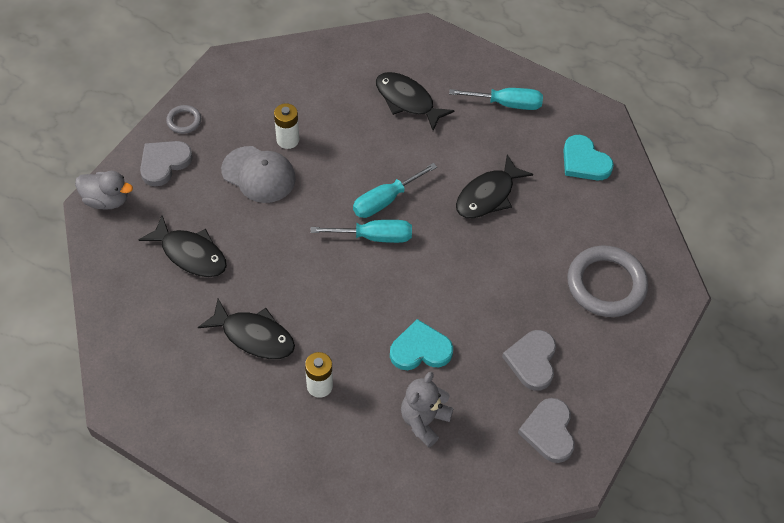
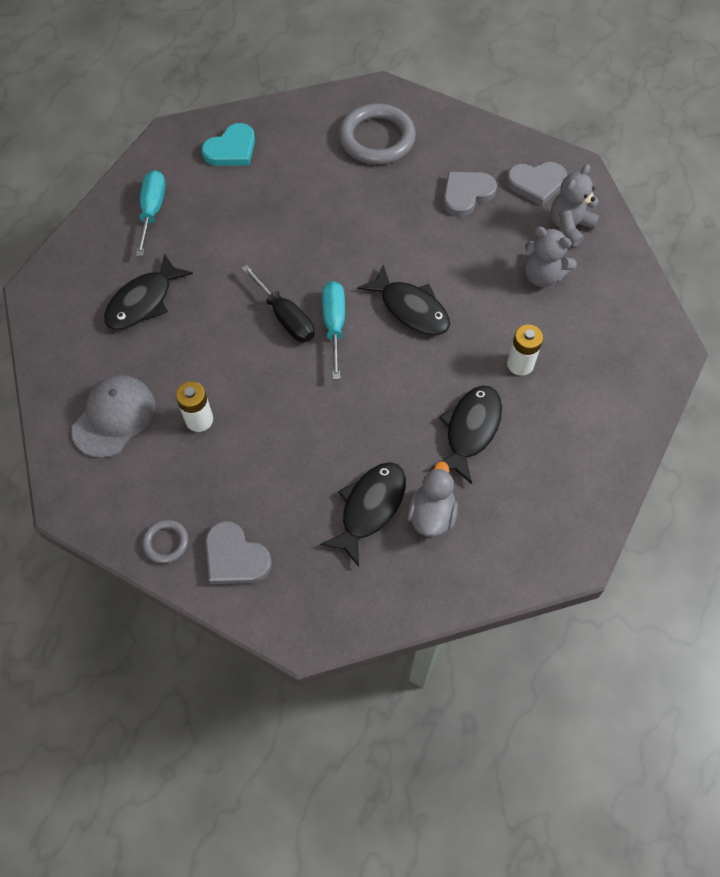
camera: 90 degrees left, 5 degrees up
grey duck [75,171,133,210] -> grey duck moved to [407,461,458,537]
grey cap [221,146,296,203] -> grey cap moved to [72,375,155,458]
turquoise screwdriver [353,163,437,218] -> black screwdriver [241,265,315,342]
turquoise heart [390,319,453,370] -> none
black fish [456,154,533,218] -> black fish moved to [358,265,450,335]
grey heart [502,330,556,391] -> grey heart turned 135 degrees clockwise [443,172,497,217]
none -> grey teddy bear [551,164,599,247]

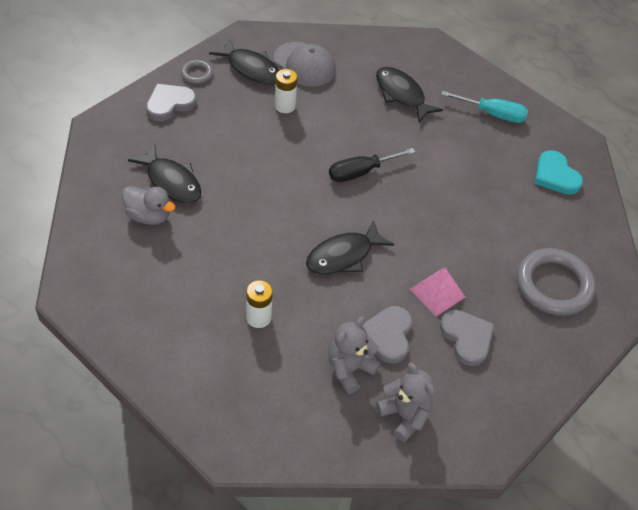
camera: 100 degrees right, 10 degrees down
turquoise screwdriver [322,281,345,380] -> none
black fish [431,385,502,484] -> black fish moved to [209,38,279,85]
grey heart [506,162,567,206] -> grey heart moved to [362,306,412,363]
none -> pink pyramid [410,268,465,317]

